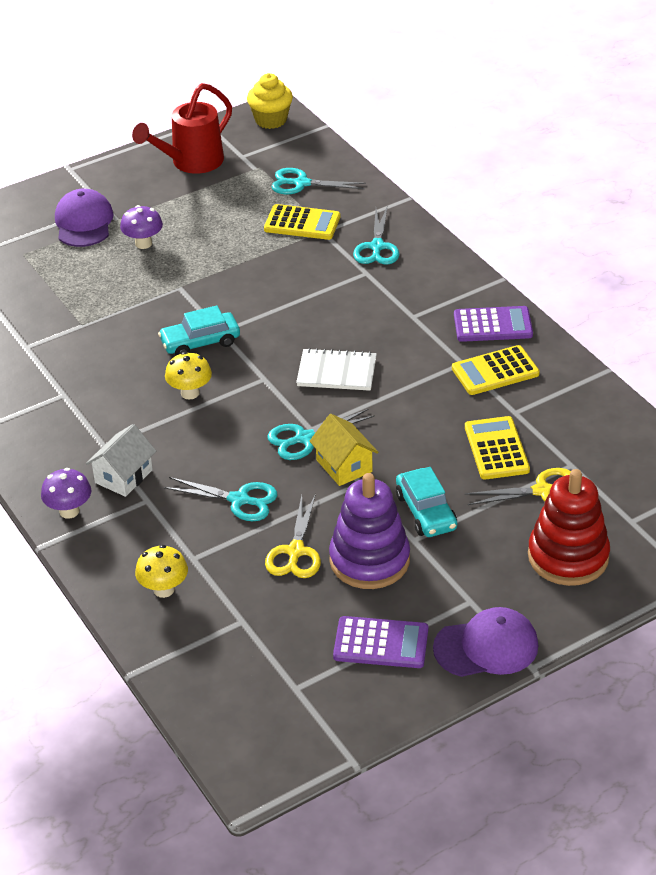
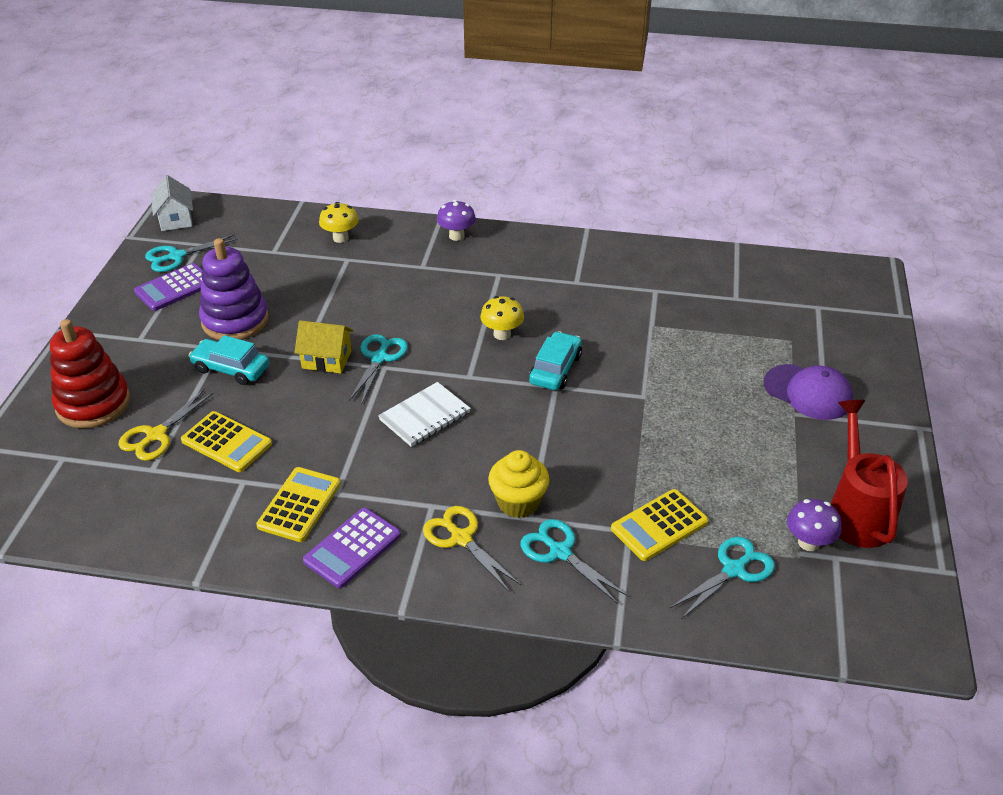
camera: 130 degrees right, 0 degrees up
white house [86,424,156,497] -> white house moved to [151,175,193,231]
purple mushroom [120,205,163,249] -> purple mushroom moved to [787,499,842,551]
turquoise scissors [164,477,277,521] -> turquoise scissors moved to [145,235,238,272]
yellow cupcake [247,73,293,129] -> yellow cupcake moved to [488,450,550,518]
yellow scissors [265,493,321,578] -> yellow scissors moved to [423,506,521,591]
purple cap [433,607,538,677] -> none

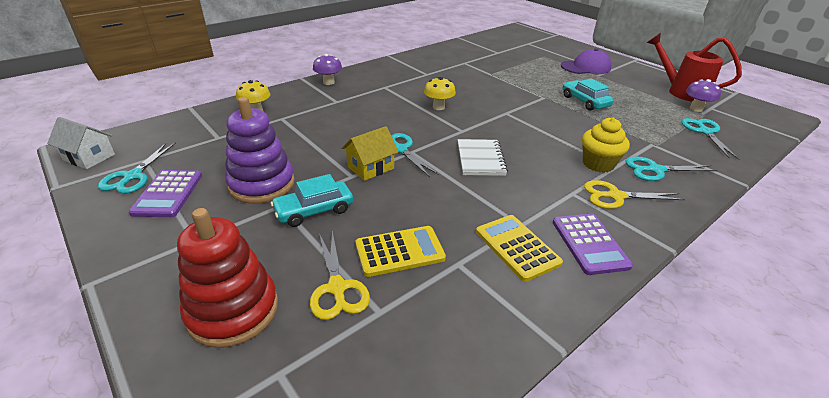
camera: 50 degrees left, 5 degrees down
turquoise car [529,331,582,390] -> turquoise car moved to [563,78,613,111]
yellow calculator [611,489,709,561] -> none

